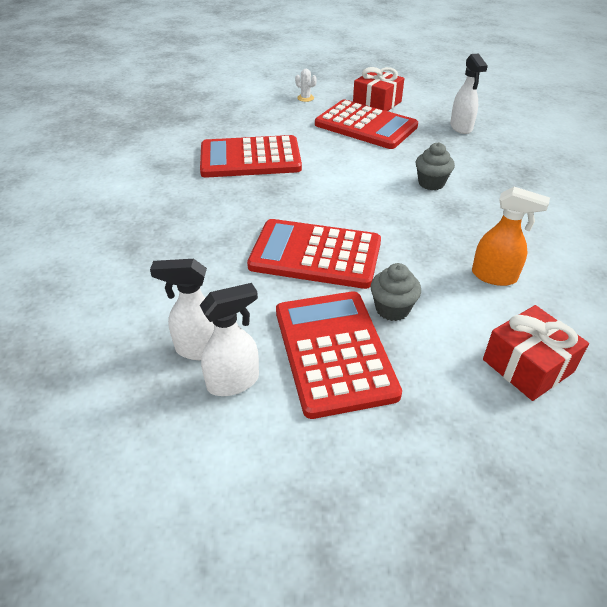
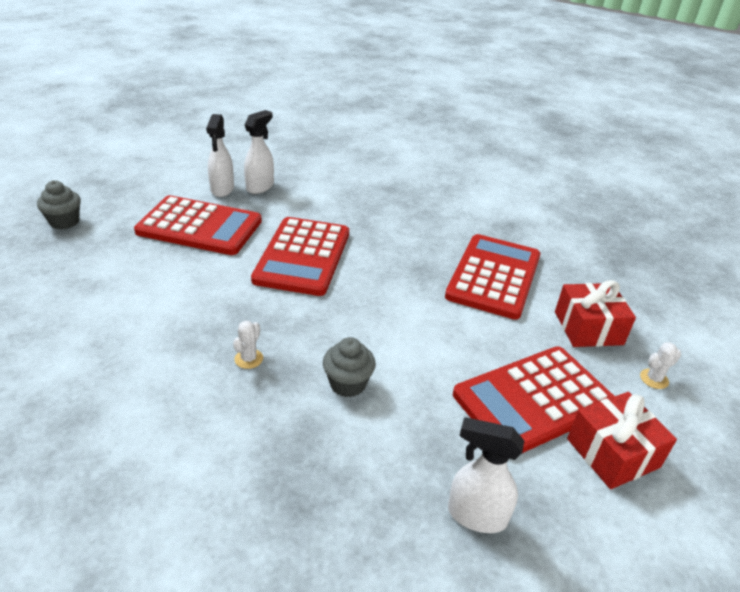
camera: 115 degrees right, 5 degrees down
red calculator [247,219,381,289] -> red calculator turned 150 degrees clockwise [251,217,349,296]
grey cupcake [370,263,421,321] -> grey cupcake moved to [37,180,81,229]
orange spray bottle [472,187,550,286] -> none
red gift [483,305,589,401] -> red gift moved to [555,280,636,347]
none -> white cactus [233,321,263,369]

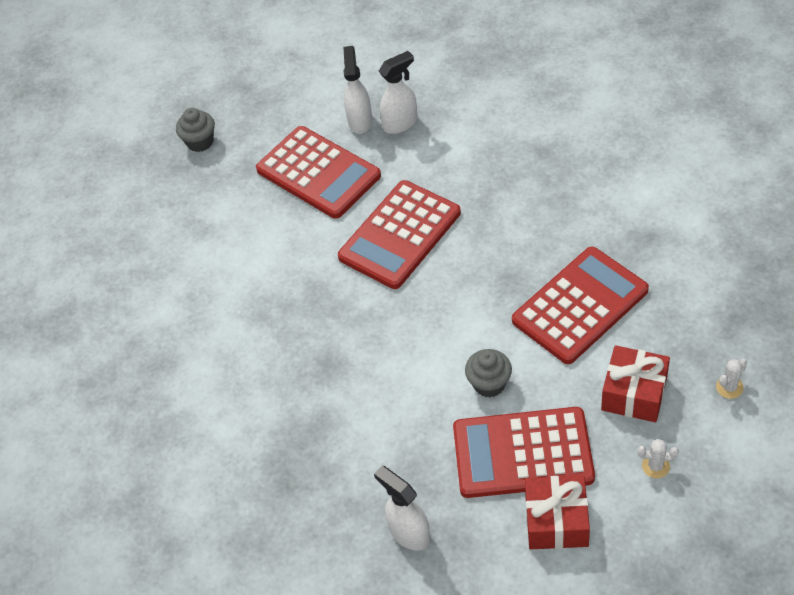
camera: 35 degrees right, 15 degrees up
white spray bottle [206,114,234,197] -> white spray bottle turned 150 degrees clockwise [343,46,372,134]
white cactus [233,321,263,369] -> white cactus moved to [716,359,747,399]
grey cupcake [323,337,376,397] -> grey cupcake moved to [465,349,512,397]

